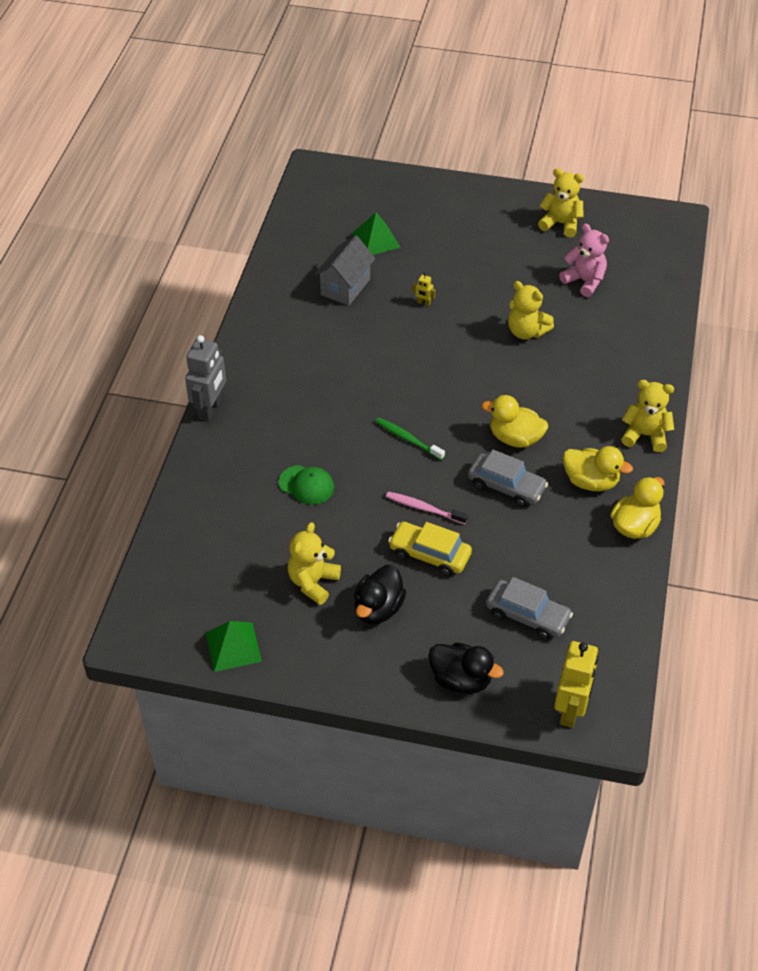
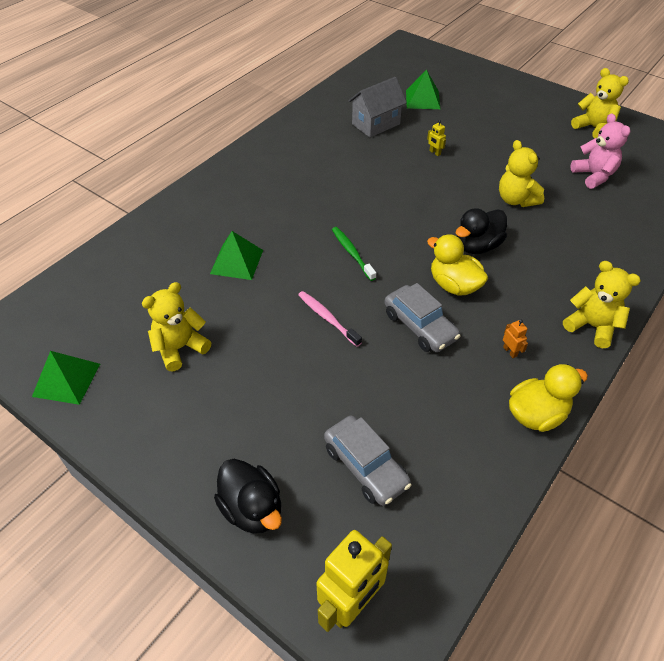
camera: 25 degrees right, 0 degrees up
grey robot [185,335,226,421] -> none
green cap [279,465,334,505] -> green pyramid [210,231,263,280]
black duck [354,565,406,624] -> black duck moved to [456,208,507,254]
yellow car [388,522,472,576] -> none
yellow duck [563,446,633,491] -> orange robot [503,320,528,358]

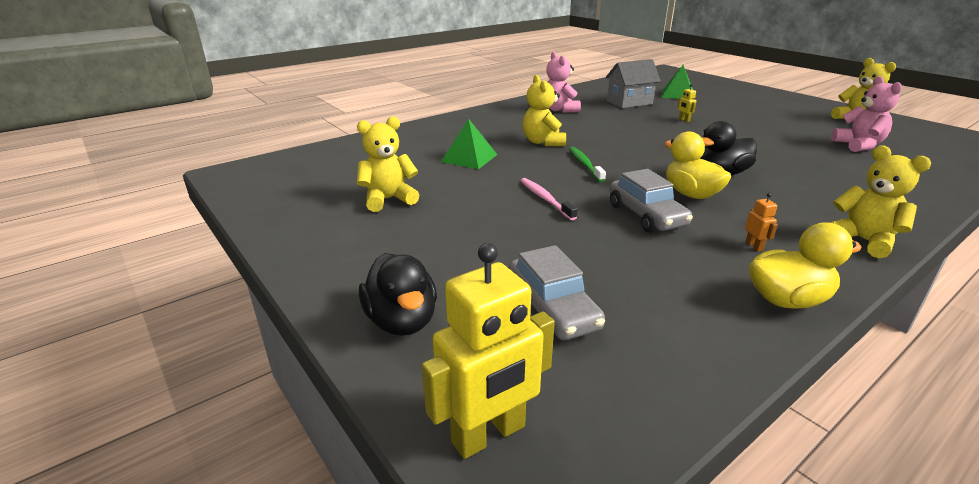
camera: 15 degrees right, 20 degrees down
green pyramid [32,351,100,405] -> none
yellow teddy bear [499,140,544,207] -> yellow teddy bear moved to [523,75,566,146]
none -> pink teddy bear [546,52,581,113]

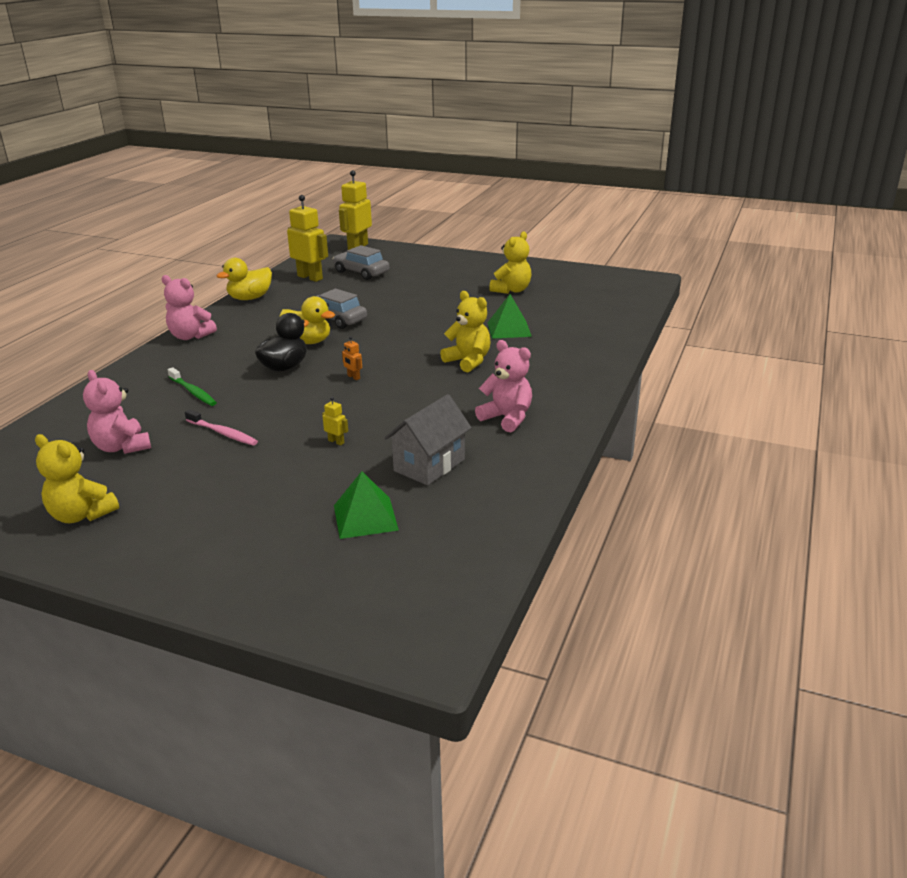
camera: 150 degrees right, 0 degrees up
black duck [359,253,437,336] -> none
pink toothbrush [520,178,578,220] -> pink toothbrush moved to [185,409,258,446]
green toothbrush [569,147,606,182] -> green toothbrush moved to [167,367,217,406]
orange robot [745,193,778,252] -> orange robot moved to [342,336,362,380]
yellow teddy bear [830,145,931,259] -> pink teddy bear [161,275,217,340]
none -> yellow robot [287,195,328,282]

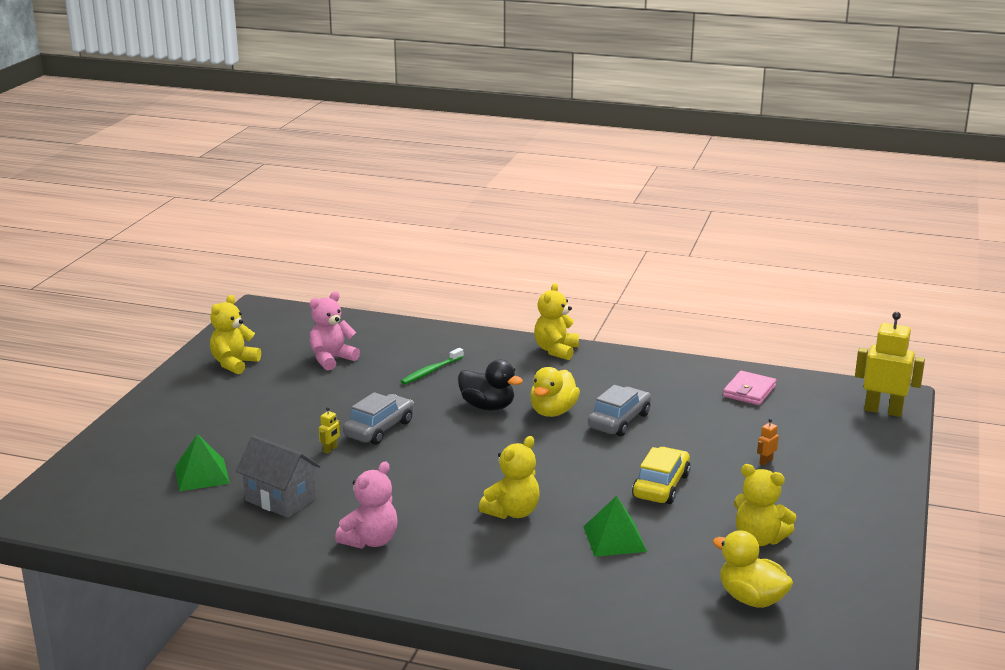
camera: 85 degrees right, 5 degrees down
pink teddy bear [161,275,217,340] -> yellow teddy bear [534,283,579,360]
pink toothbrush [185,409,258,446] -> none
yellow duck [217,258,272,300] -> yellow duck moved to [713,530,793,608]
yellow robot [287,195,328,282] -> pink wallet [723,371,776,405]
grey car [333,245,389,280] -> grey car moved to [343,392,414,445]
orange robot [342,336,362,380] -> orange robot moved to [757,419,779,466]
none -> yellow car [632,447,691,504]

